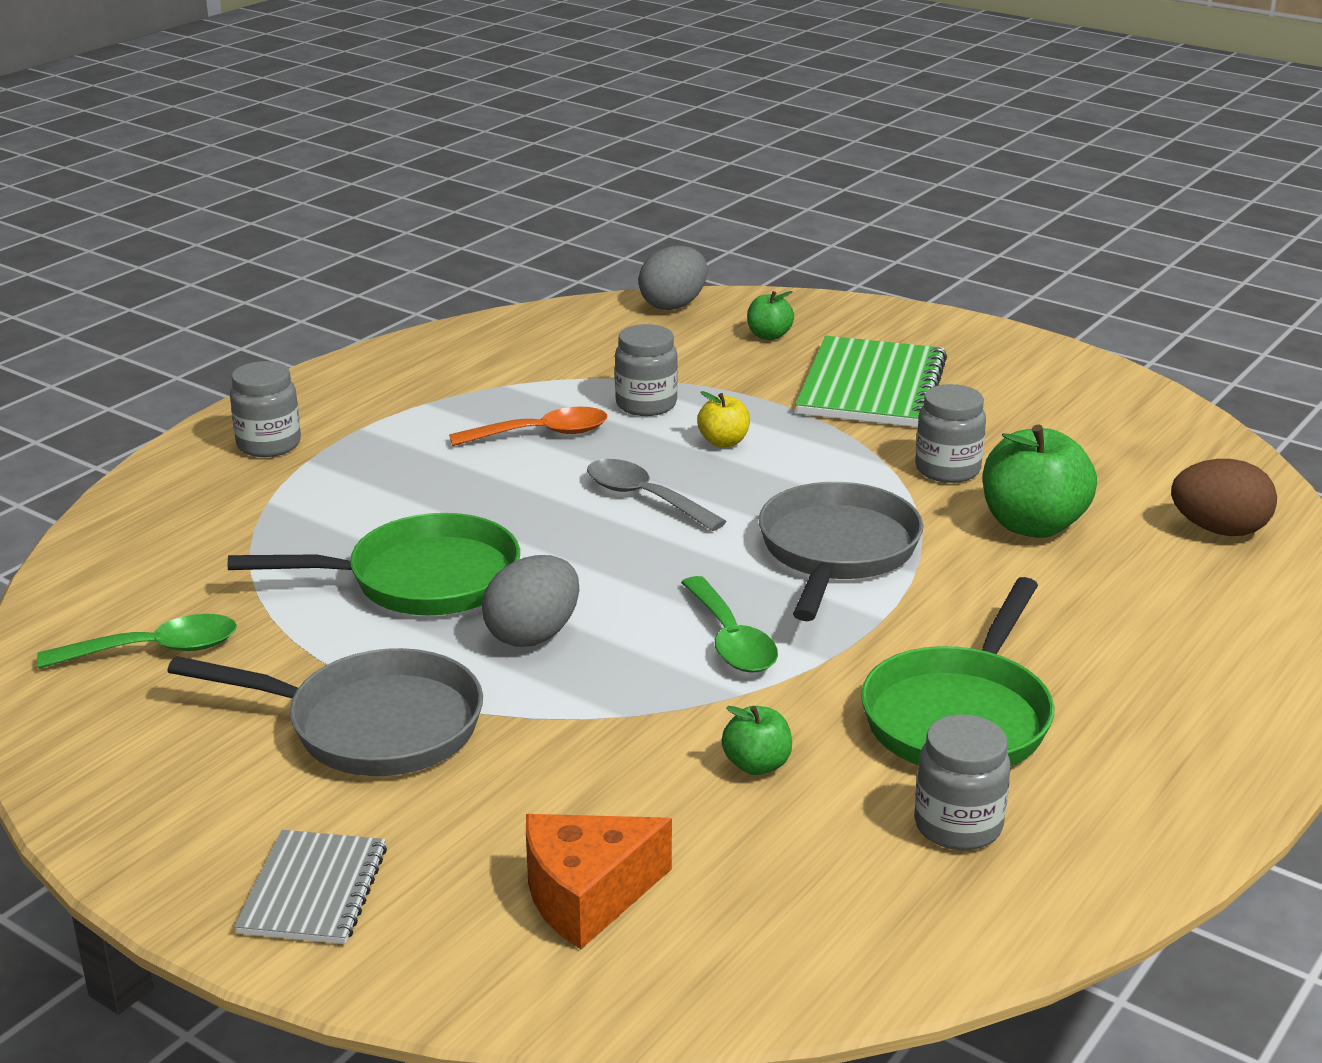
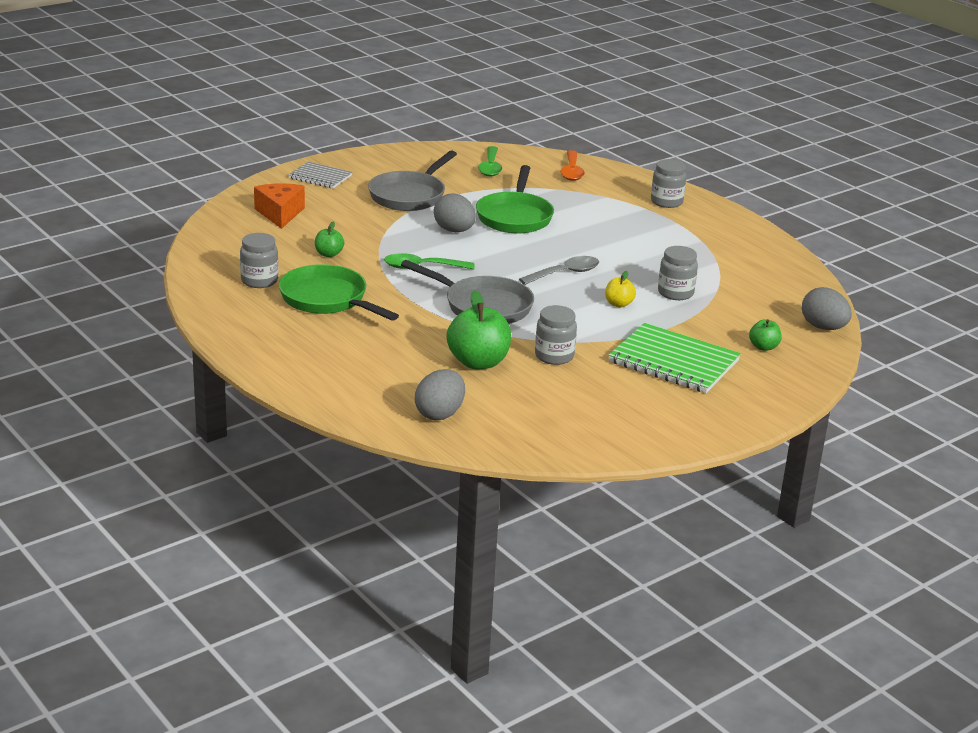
camera: 105 degrees right, 0 degrees up
orange spoon [449,407,607,446] -> orange spoon moved to [560,150,585,181]
brown egg [1171,459,1277,536] -> grey egg [415,369,465,420]

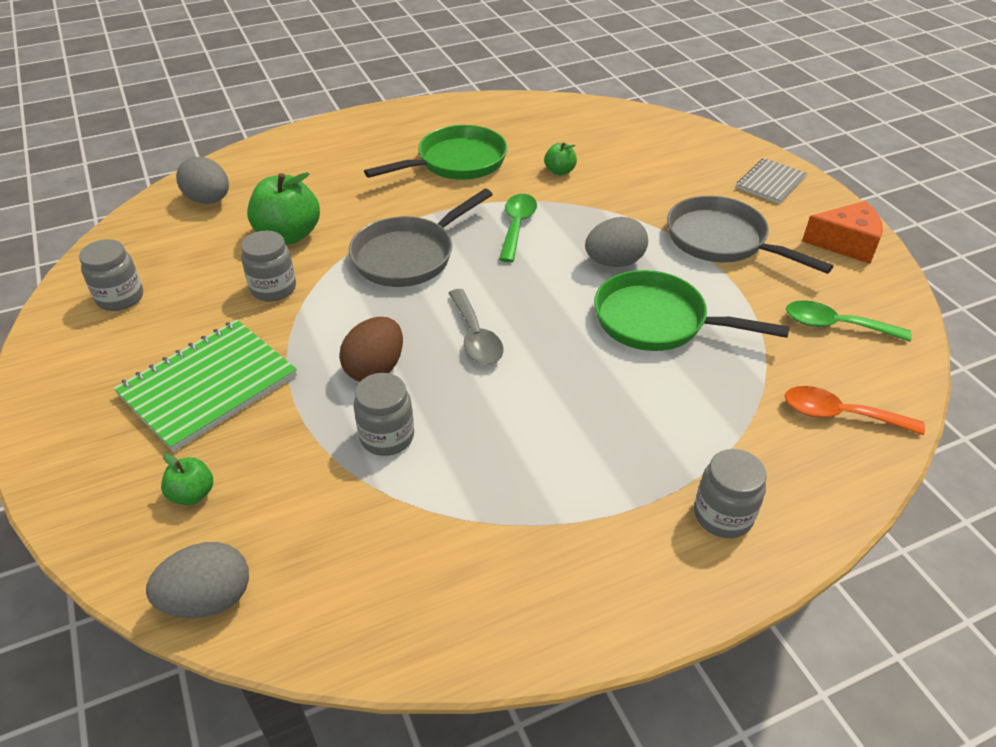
camera: 105 degrees right, 15 degrees up
grey jar [240,233,279,288] -> grey jar moved to [79,239,143,311]
orange cheese [254,183,305,229] -> orange cheese moved to [802,201,883,264]
yellow apple [605,271,636,308] -> brown egg [339,317,403,382]

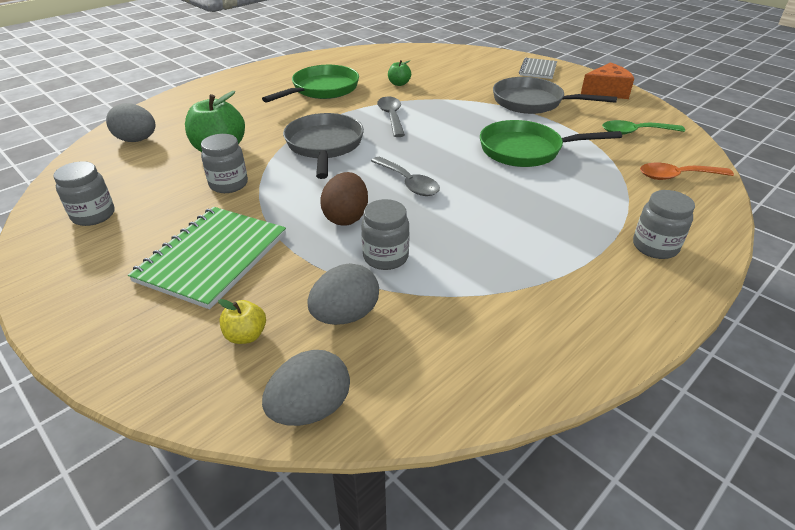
camera: 20 degrees left, 5 degrees down
green apple [161,453,213,505] -> yellow apple [218,299,266,344]
grey pan [349,189,493,287] -> grey pan turned 150 degrees clockwise [283,113,364,179]
green spoon [499,194,537,262] -> grey spoon [377,97,405,137]
grey egg [585,217,648,267] -> grey egg moved to [307,263,379,325]

